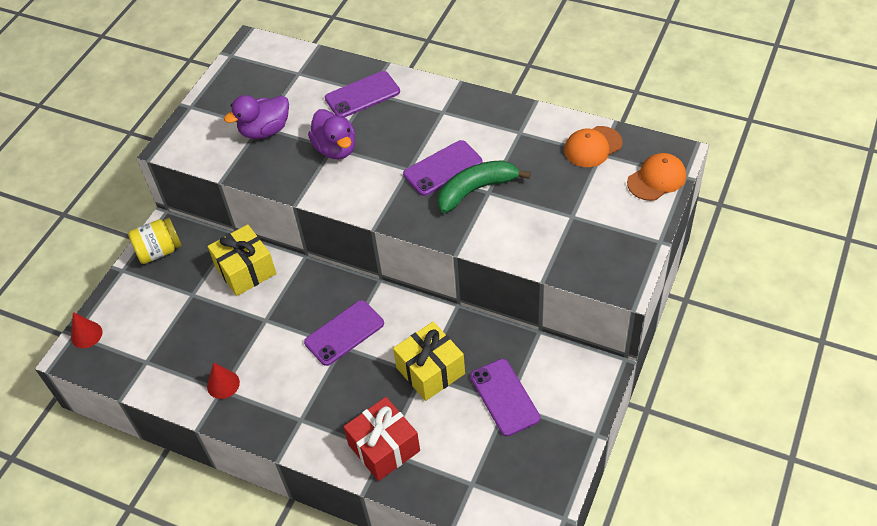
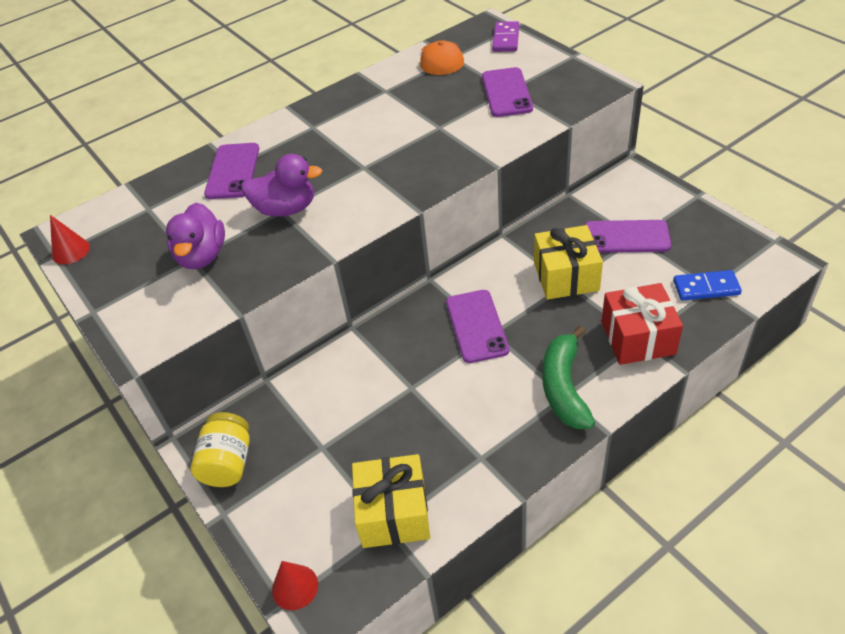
camera: 60 degrees left, 5 degrees down
red cone [207,362,240,399] -> red cone moved to [50,215,90,264]
yellow gift [208,224,276,296] -> yellow gift moved to [352,454,430,548]
purple phone [403,140,483,196] -> purple phone moved to [482,67,533,117]
green banana [438,160,531,213] -> green banana moved to [542,326,595,429]
orange cap [627,153,686,201] -> purple domino [492,21,519,52]
none -> blue domino [673,270,742,301]

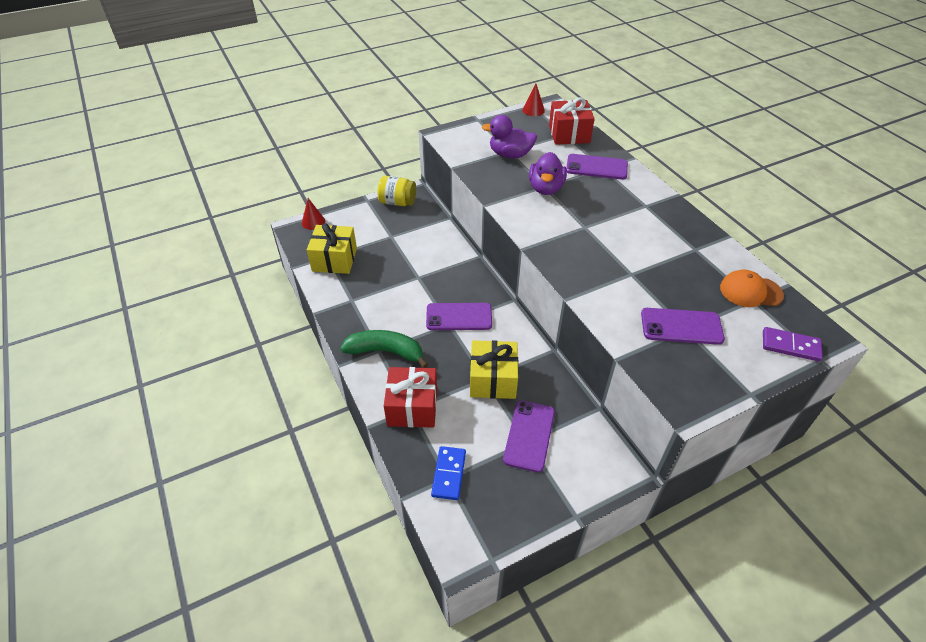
camera: 95 degrees right, 0 degrees up
none -> red gift [549,98,595,145]

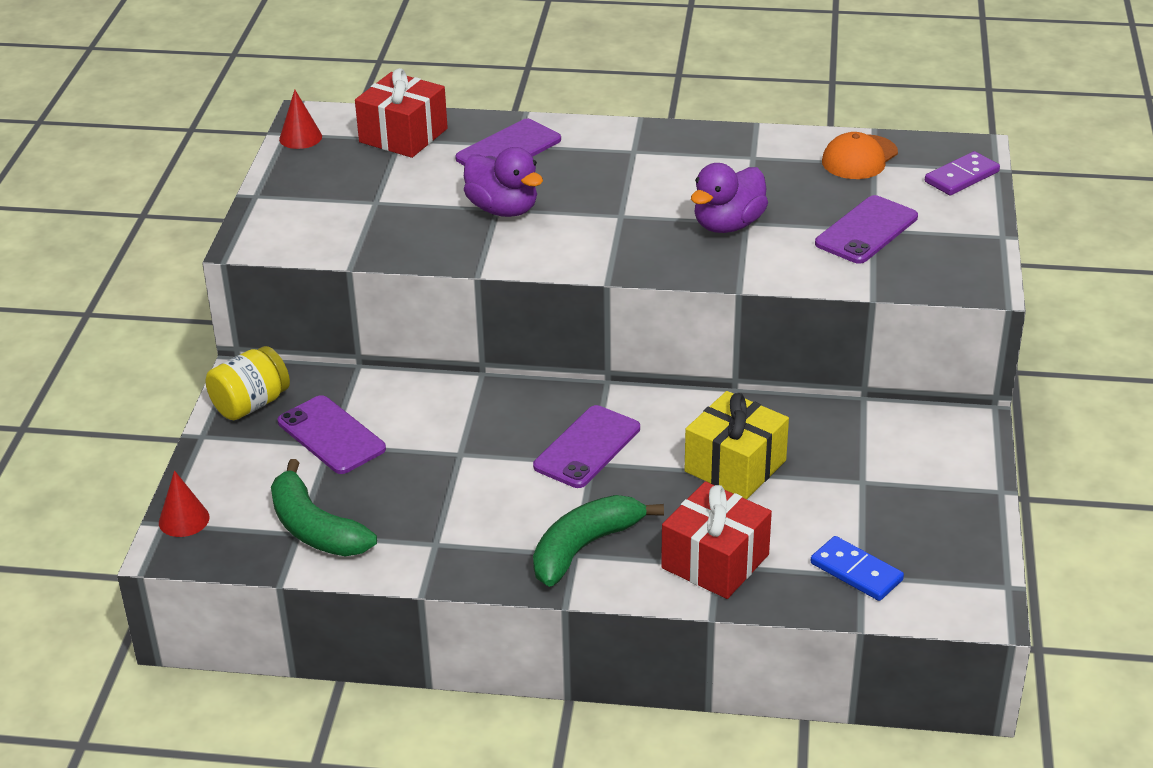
camera: 55 degrees left, 10 degrees down
yellow gift [307,223,357,274] -> green banana [271,459,377,556]
purple duck [482,115,537,158] -> purple duck moved to [691,163,768,233]
purple phone [503,400,555,472] -> purple phone moved to [278,395,386,474]

